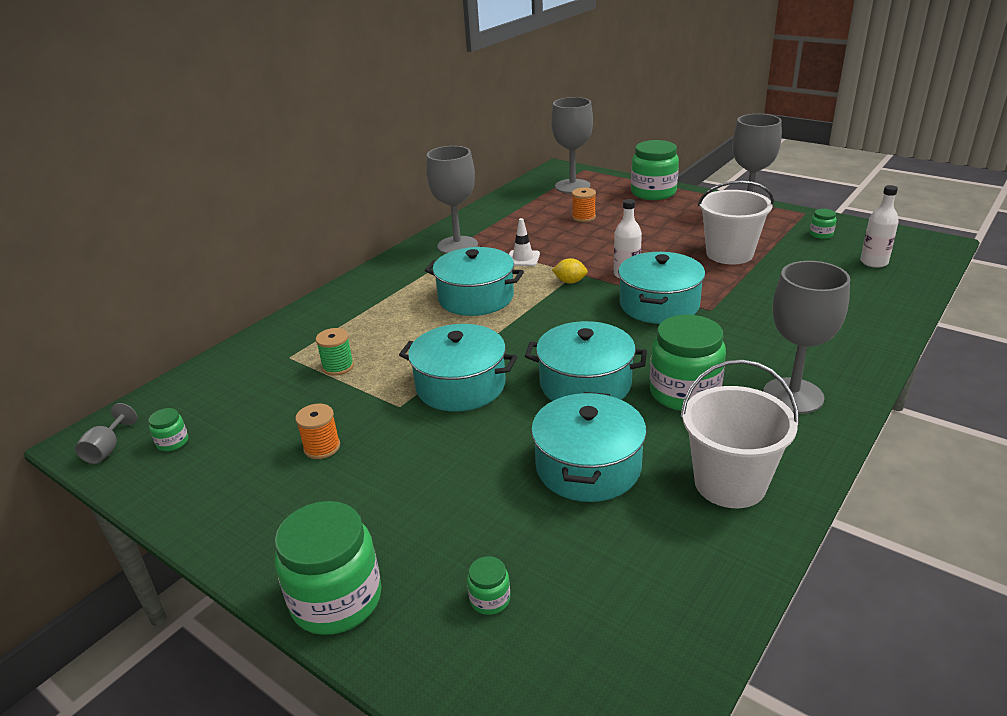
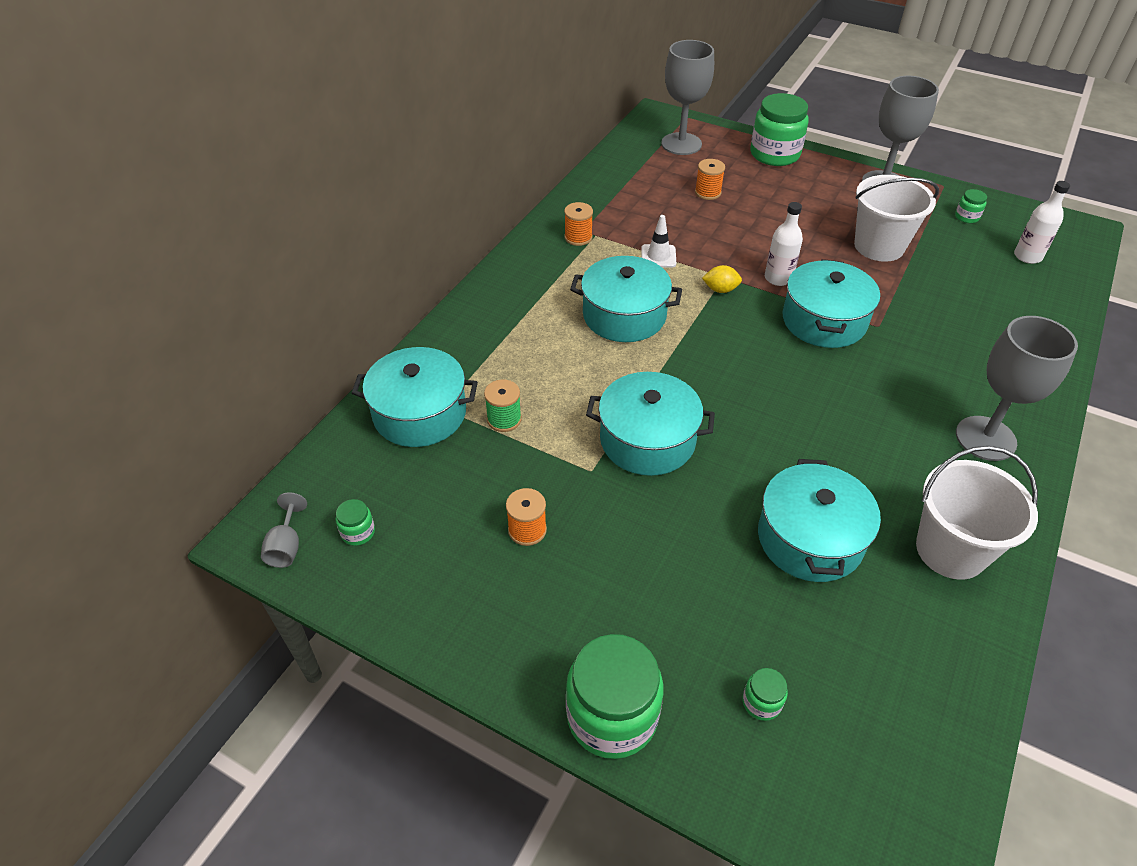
camera: 10 degrees left, 15 degrees up
grey goblet [426,146,478,254] -> orange spool [564,202,593,246]
turquoise pot [525,321,647,401] -> turquoise pot moved to [352,347,478,447]
green jar [650,315,726,411] -> none

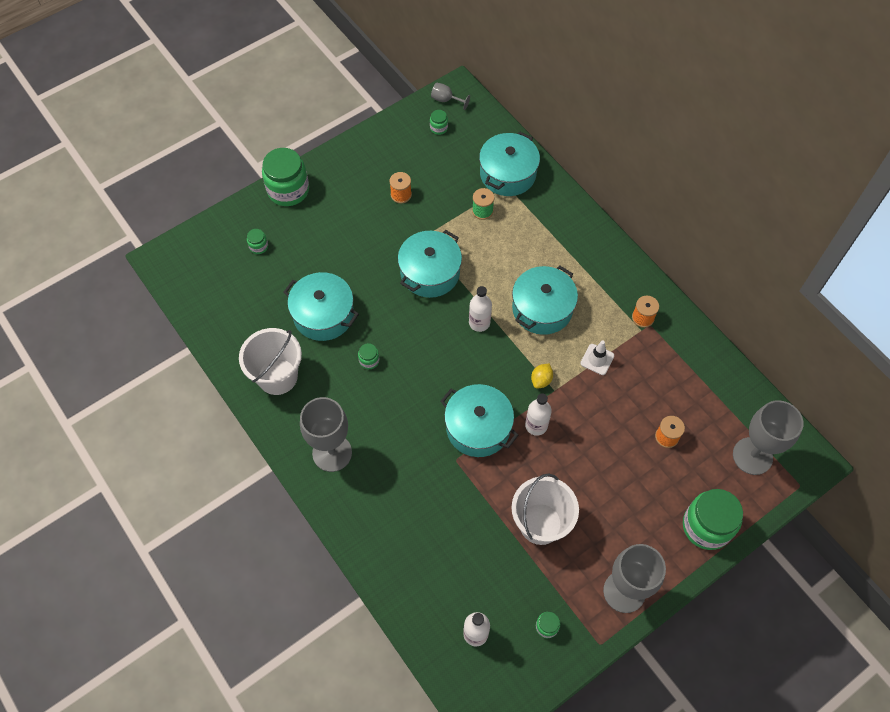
camera: 115 degrees right, 15 degrees up
none -> green jar [358,343,379,369]
none -> white bottle [469,286,492,332]

